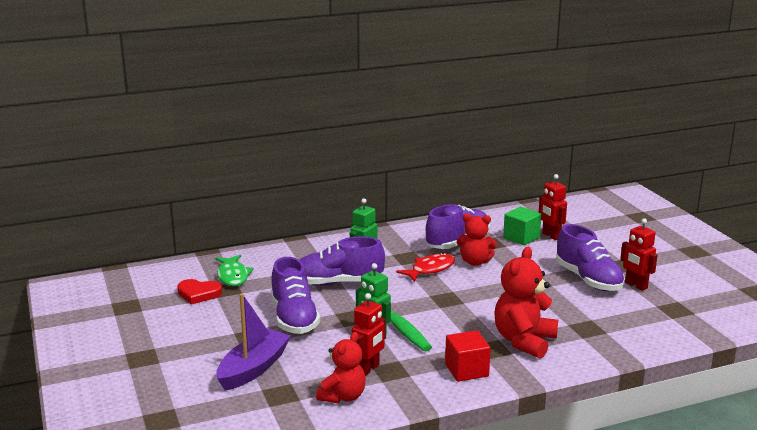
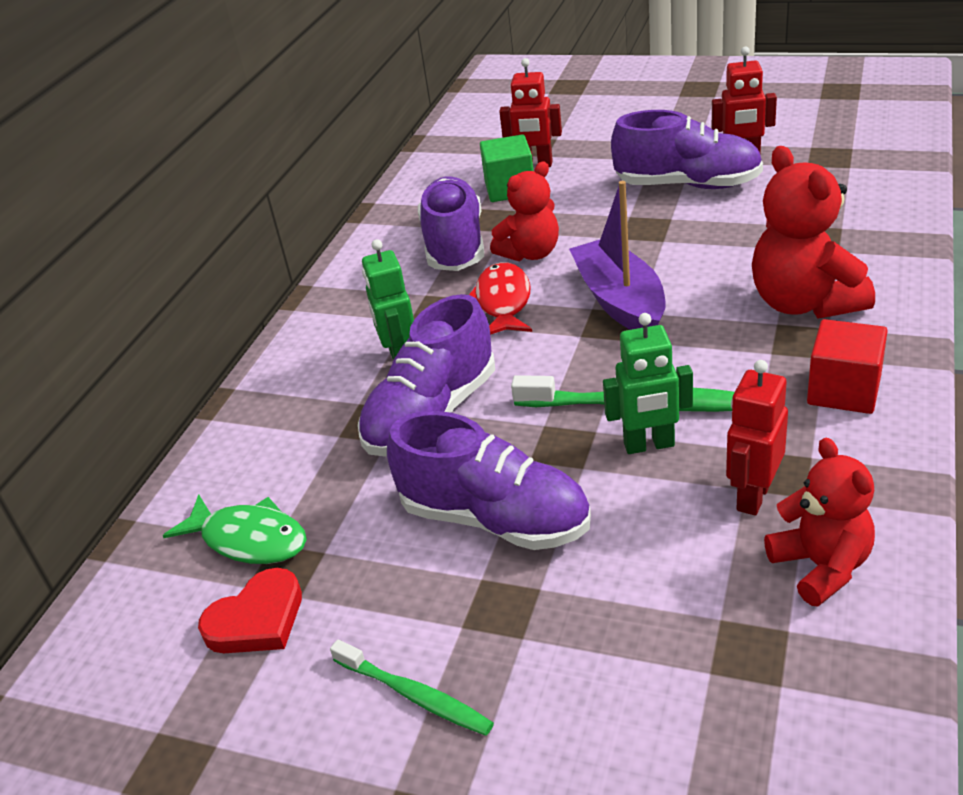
camera: 45 degrees left, 15 degrees up
purple boat [216,293,291,391] -> purple boat moved to [569,181,666,330]
red robot [352,293,385,376] -> red robot turned 135 degrees counterclockwise [726,360,788,516]
none -> green toothbrush [330,640,494,736]

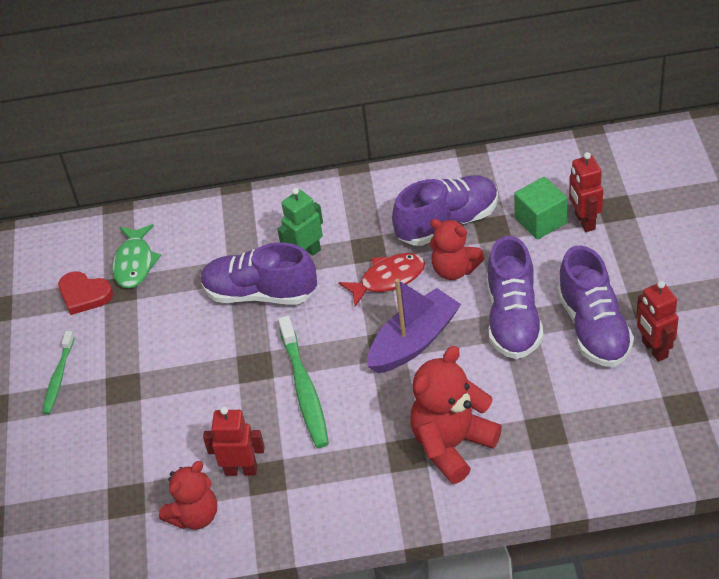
camera: 65 degrees right, 10 degrees up
purple shoe [387,411,591,550] -> purple shoe moved to [487,236,543,359]
green robot [603,313,693,454] -> none
red cube [807,319,888,414] -> none

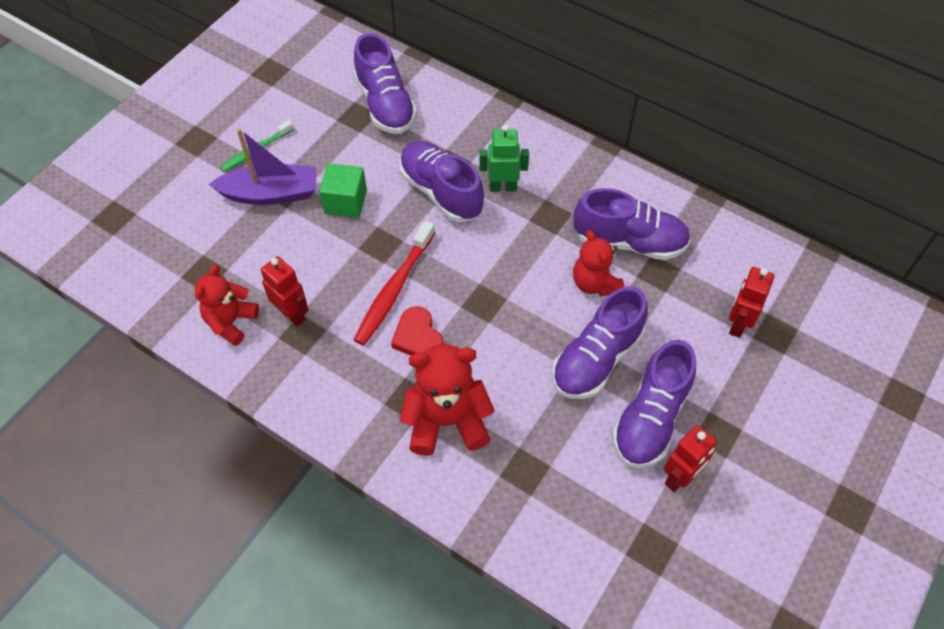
camera: 35 degrees right, 10 degrees up
red heart [58,271,113,315] -> red heart moved to [391,306,444,356]
green fish [112,224,161,288] -> purple shoe [354,33,417,134]
red teddy bear [159,461,217,530] -> red teddy bear turned 120 degrees clockwise [195,264,259,346]
green toothbrush [278,316,329,448] -> red toothbrush [354,221,435,345]
red fish [338,253,425,307] -> none
purple boat [367,279,461,373] -> purple boat moved to [208,128,316,205]
green cube [514,177,567,239] -> green cube moved to [319,163,367,218]
red robot [637,281,679,362] -> red robot turned 150 degrees counterclockwise [664,425,717,492]

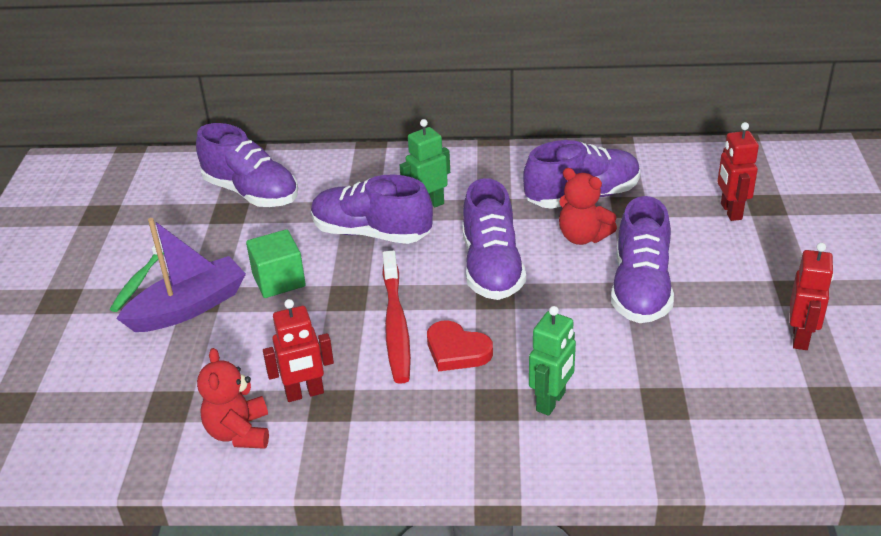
camera: 30 degrees left, 20 degrees down
red robot [261,256,309,326] -> red robot turned 150 degrees clockwise [263,299,334,402]
red teddy bear [400,344,495,456] -> green robot [529,306,576,416]
purple shoe [612,339,696,468] -> purple shoe moved to [462,178,526,300]

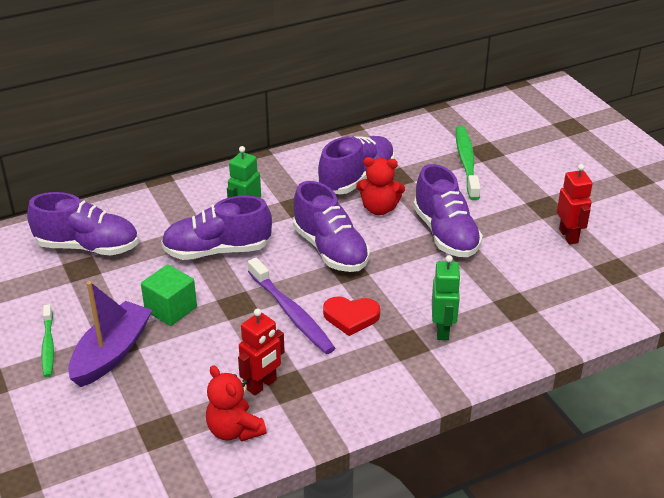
camera: 30 degrees left, 0 degrees up
red toothbrush [382,251,411,384] -> purple toothbrush [248,258,335,354]
red robot [717,122,759,221] -> green toothbrush [456,126,481,200]

